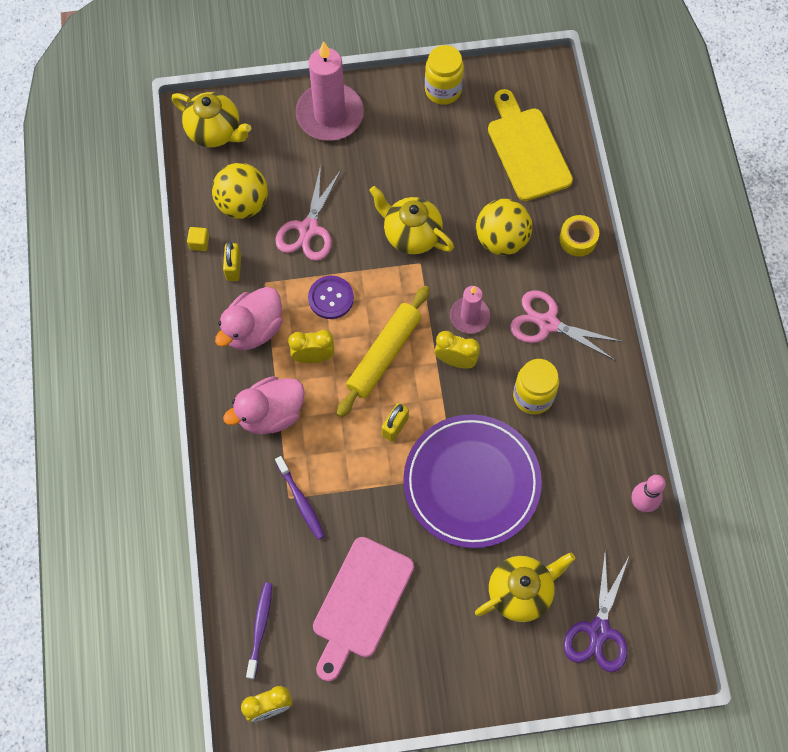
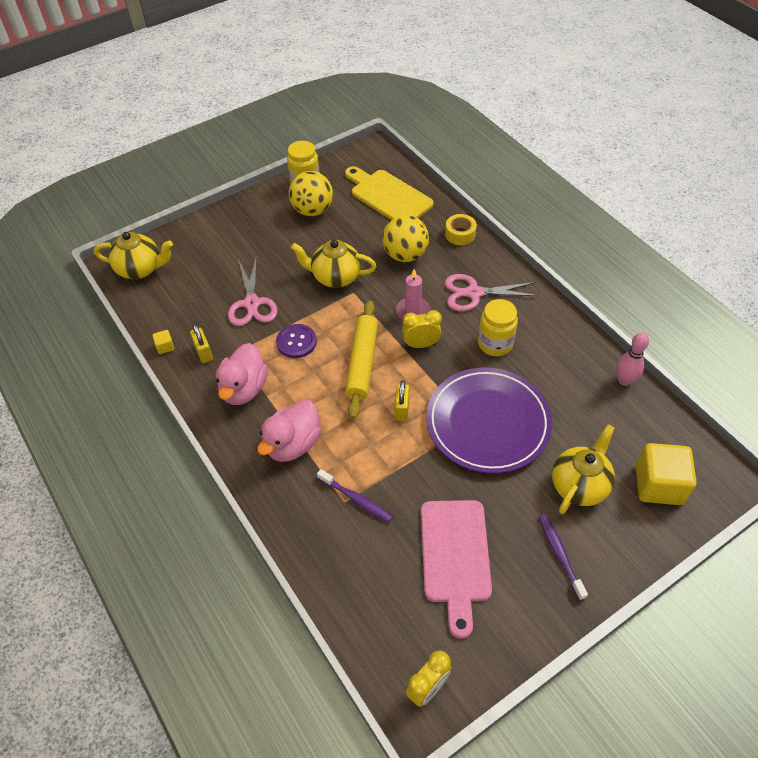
camera: 25 degrees left, 15 degrees down
yellow ball [212,163,268,219] -> yellow ball moved to [289,171,333,216]
purple toothbrush [246,583,272,679] -> purple toothbrush moved to [539,514,588,601]
yellow clock [288,330,334,363] -> none
pink candle [295,41,364,141] -> none
purple scissors [563,553,629,672] -> yellow cube [636,443,697,505]

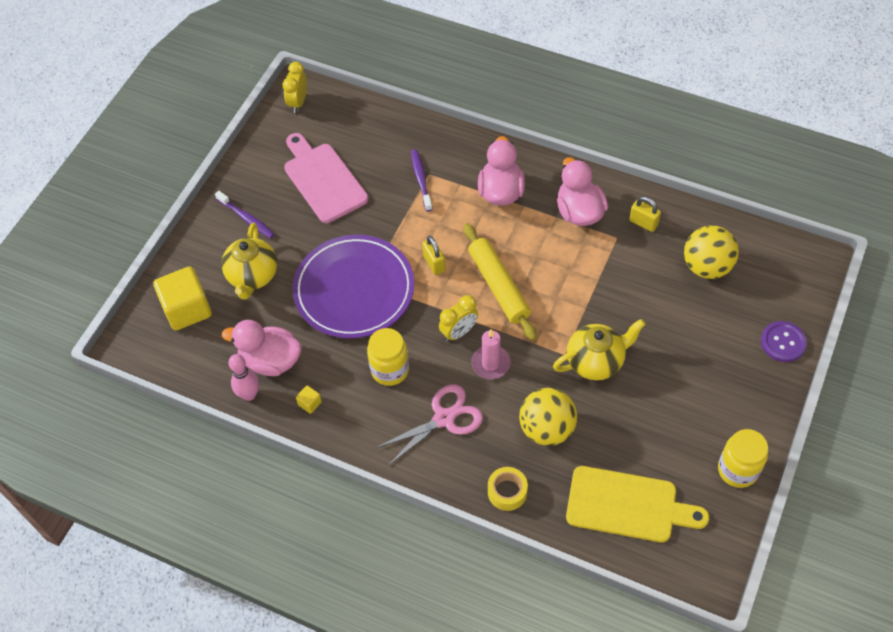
camera: 150 degrees right, 5 degrees up
yellow teapot [94,232,173,279] -> none
yellow cube [152,330,174,354] -> yellow cube moved to [296,386,322,414]
pink scissors [228,256,278,326] -> none
purple button [276,324,317,358] -> purple button moved to [761,321,807,362]
yellow ball [289,171,333,216] -> yellow ball moved to [684,225,739,279]
purple toothbrush [317,469,393,522] -> purple toothbrush turned 75 degrees clockwise [411,149,433,211]
none -> pink duck [222,320,302,376]

